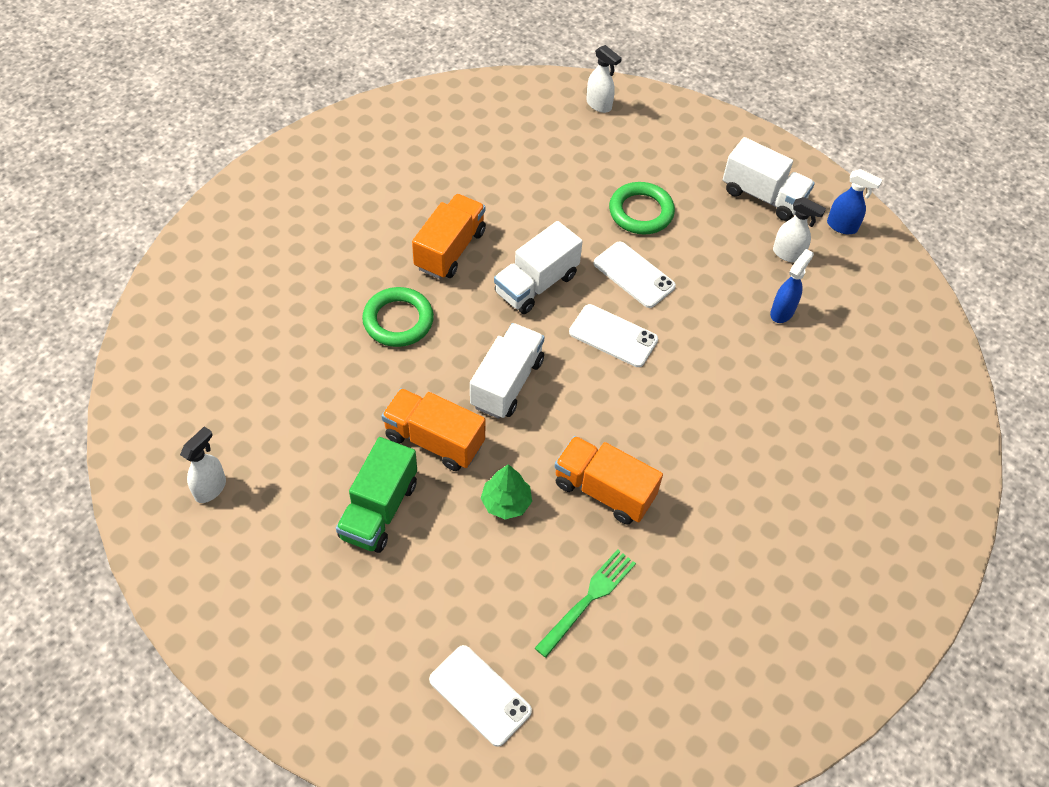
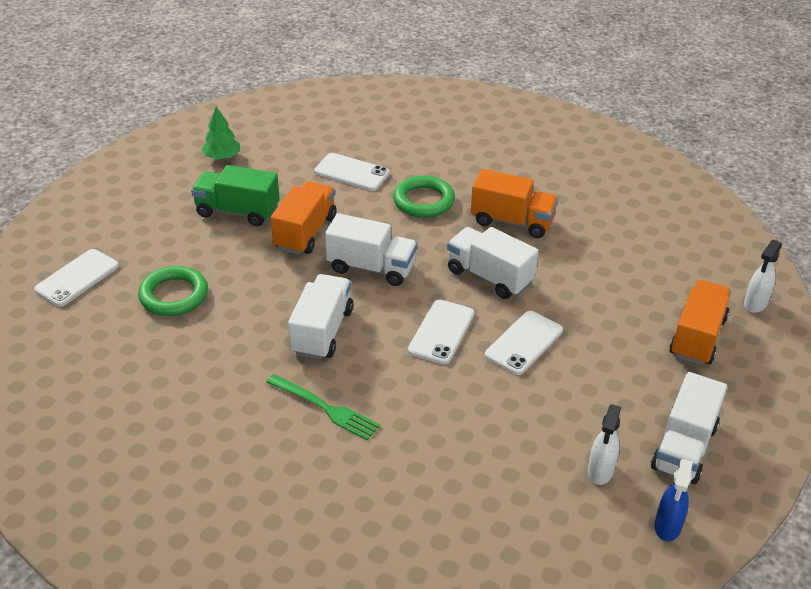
camera: 85 degrees right, 15 degrees down
white spray bottle [180,427,226,503] -> none
green tree [481,464,532,519] -> green tree moved to [202,107,240,160]
green fork [535,549,636,658] -> green fork moved to [266,374,380,440]
orange truck [554,436,663,525] -> orange truck moved to [670,280,731,365]
green ring [609,182,675,235] -> green ring moved to [138,266,208,316]
blue spray bottle [770,249,814,323] -> none
none -> white truck [288,274,353,360]
none -> white phone [314,153,390,191]

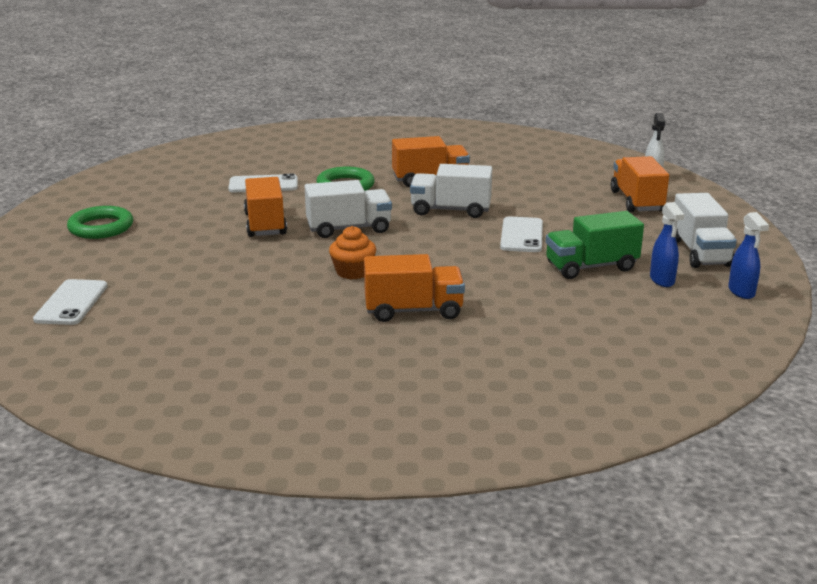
camera: 30 degrees left, 15 degrees down
green ring [138,266,208,316] -> green ring moved to [67,206,133,239]
green truck [191,165,280,226] -> green truck moved to [546,211,644,279]
green tree [202,107,240,160] -> none
green fork [266,374,380,440] -> orange truck [364,254,465,322]
white truck [288,274,353,360] -> orange cupcake [329,226,376,280]
white phone [408,299,474,364] -> none
white spray bottle [588,404,621,485] -> blue spray bottle [650,202,684,287]

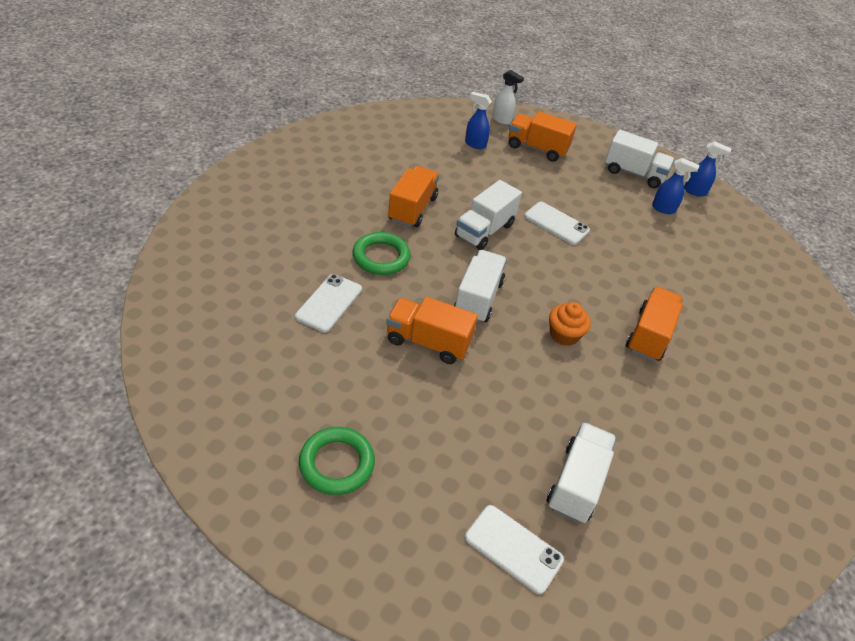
camera: 65 degrees left, 20 degrees up
green truck [546,211,644,279] -> none
none -> blue spray bottle [465,92,492,149]
none -> white truck [547,422,616,523]

